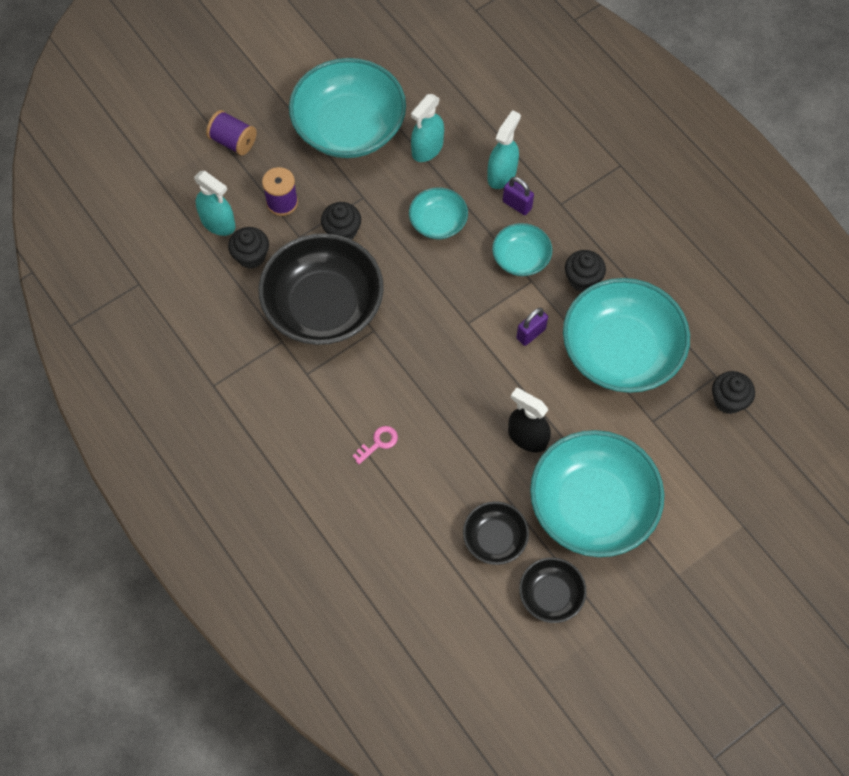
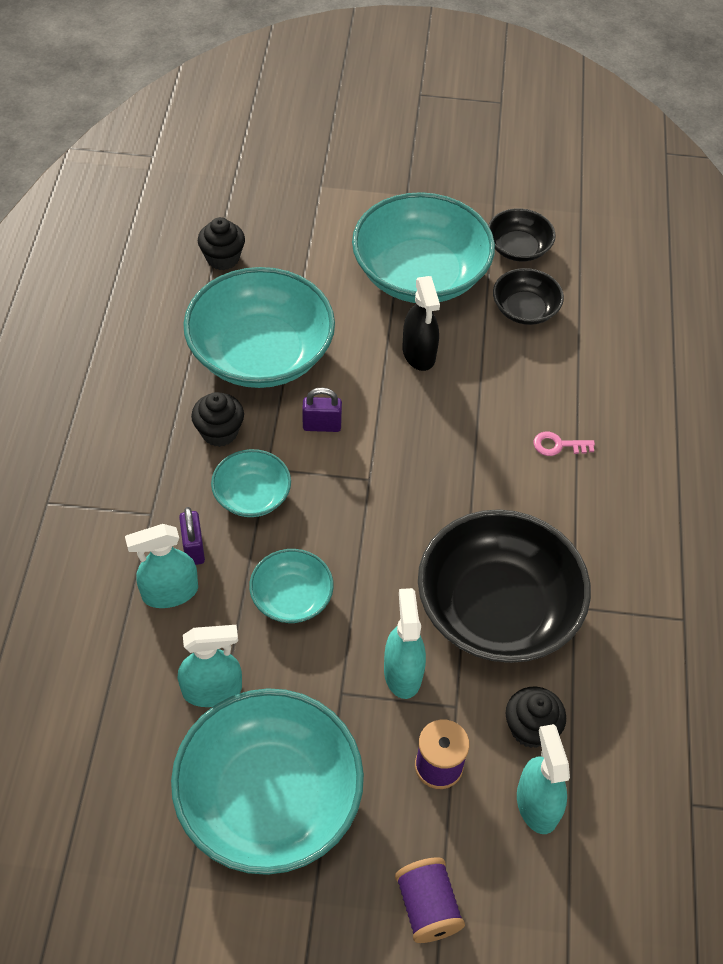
camera: 140 degrees left, 10 degrees down
black cupcake [321,202,361,239] -> turquoise spray bottle [384,588,426,699]

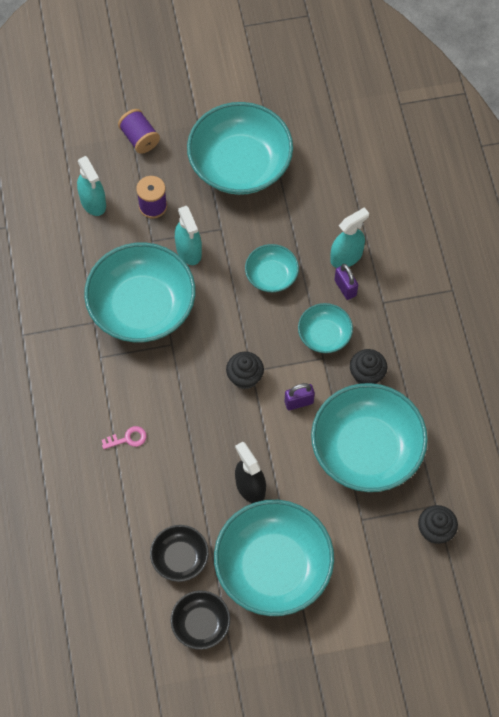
camera: 165 degrees right, 10 degrees up
turquoise spray bottle [178,625,242,707] -> none
black bowl [418,509,591,663] -> turquoise bowl [84,242,195,342]
black cupcake [505,686,566,748] -> black cupcake moved to [226,352,264,389]

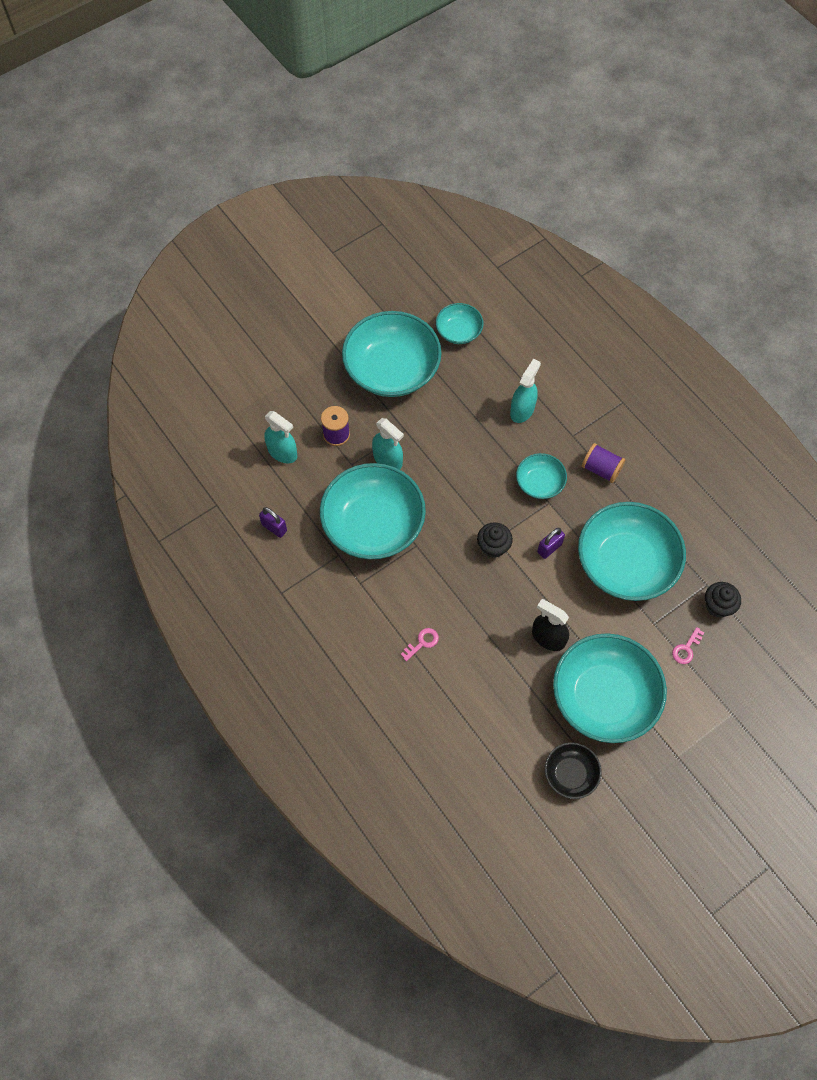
camera: 25 degrees left, 0 degrees up
purple spool [118,109,160,154] -> purple spool moved to [582,443,625,483]
black bowl [150,525,209,582] -> none
turquoise bowl [245,244,299,292] -> turquoise bowl moved to [436,303,483,344]
purple padlock [335,264,358,300] -> purple padlock moved to [259,507,287,538]
black cupcake [350,349,387,384] -> none
none -> pink key [672,627,704,664]

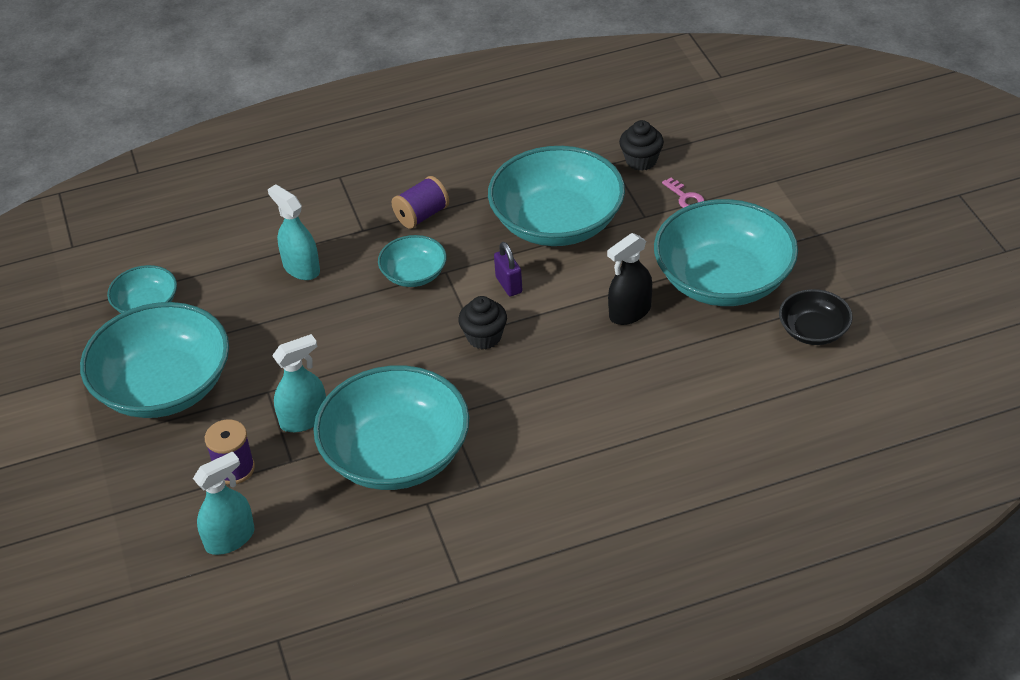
camera: 70 degrees left, 20 degrees down
purple padlock [259,507,287,538] -> none
pink key [401,628,439,661] -> none

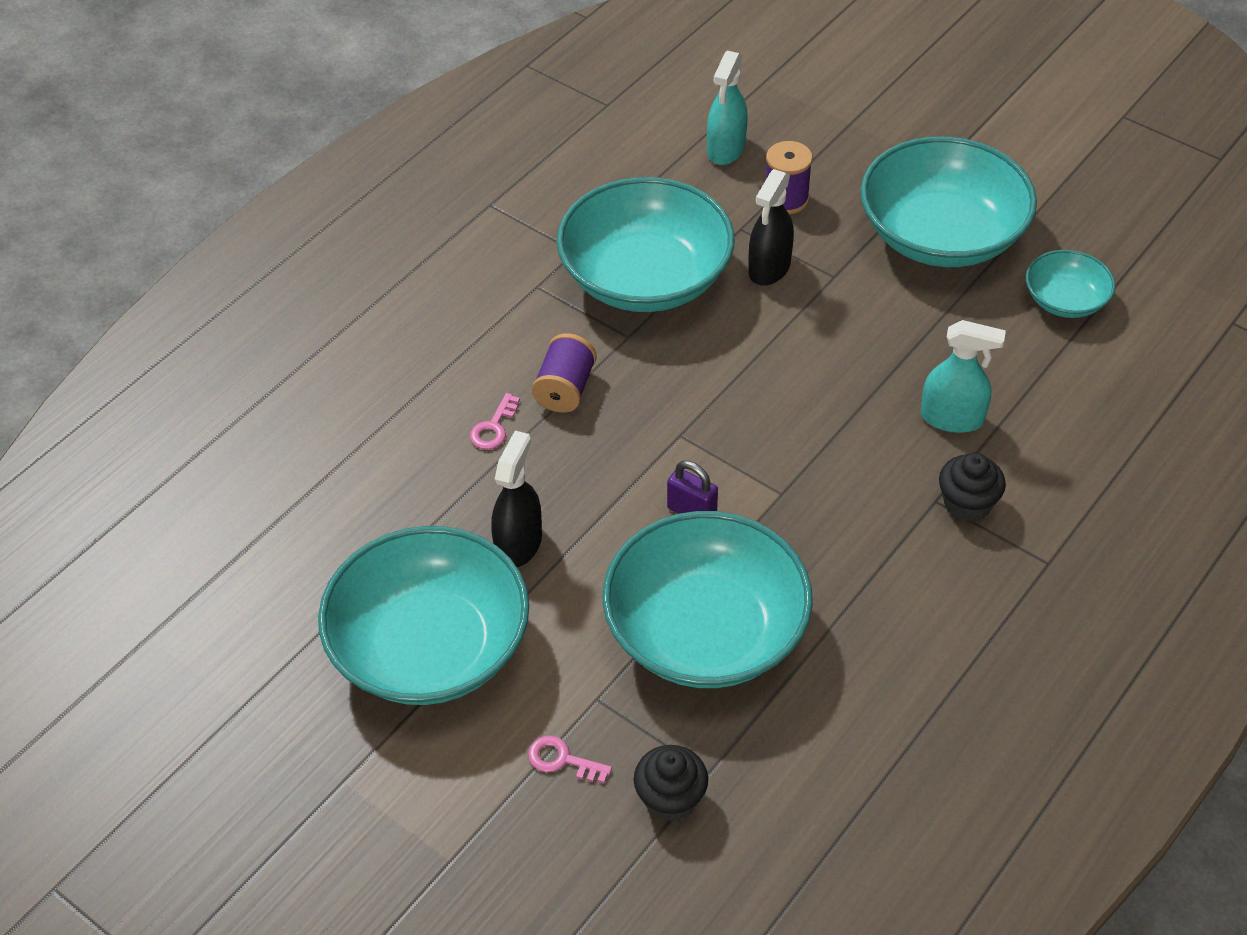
camera: 145 degrees right, 5 degrees up
turquoise spray bottle [272,334,326,432] -> black spray bottle [748,169,794,286]
turquoise bowl [378,235,447,287] -> none
purple spool [392,176,449,229] -> purple spool moved to [532,333,597,413]
black cupcake [458,296,507,349] -> black cupcake moved to [939,453,1006,522]
black bowl [779,289,853,345] -> none
none -> pink key [470,393,520,450]

